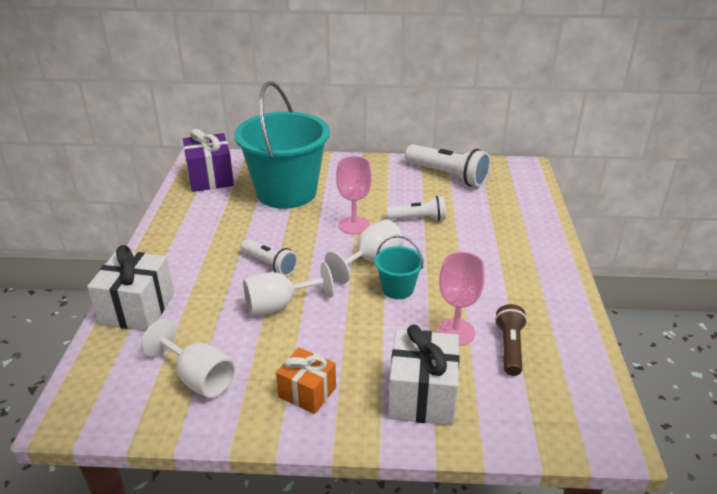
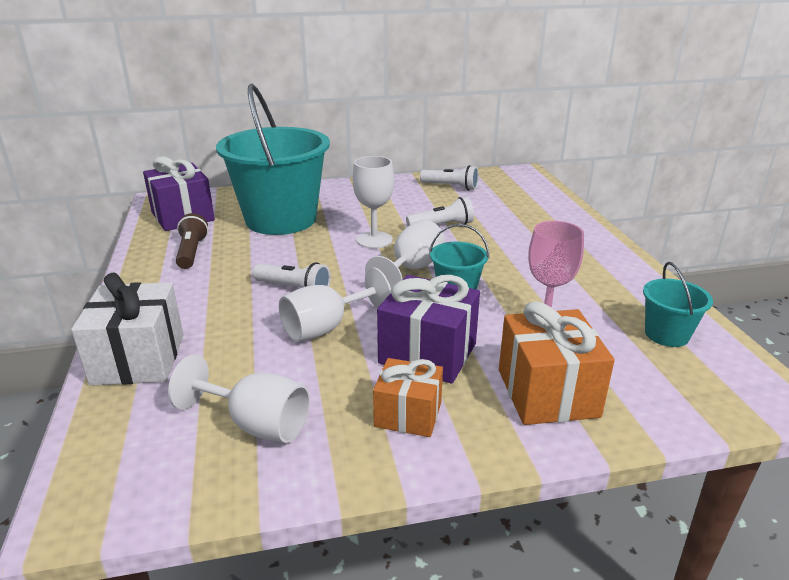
camera: 15 degrees left, 5 degrees down
pink goblet [336,156,372,234] -> white goblet [353,156,394,249]
white gift [388,325,460,425] -> orange gift [499,301,615,425]
white flashlight [405,144,491,187] -> white flashlight [420,165,479,191], size x0.62
brown flashlight [495,304,527,376] -> brown flashlight moved to [176,213,208,269]
none -> purple gift [377,275,480,384]
none -> turquoise bucket [643,262,713,347]

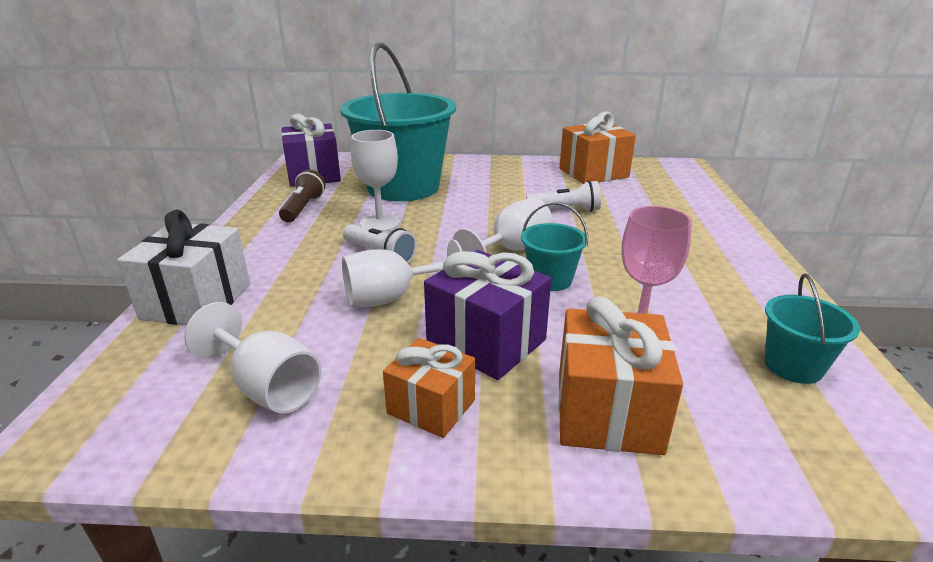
camera: 15 degrees right, 0 degrees up
white goblet [353,156,394,249] -> white goblet moved to [351,130,400,232]
white flashlight [420,165,479,191] -> orange gift [559,111,636,184]

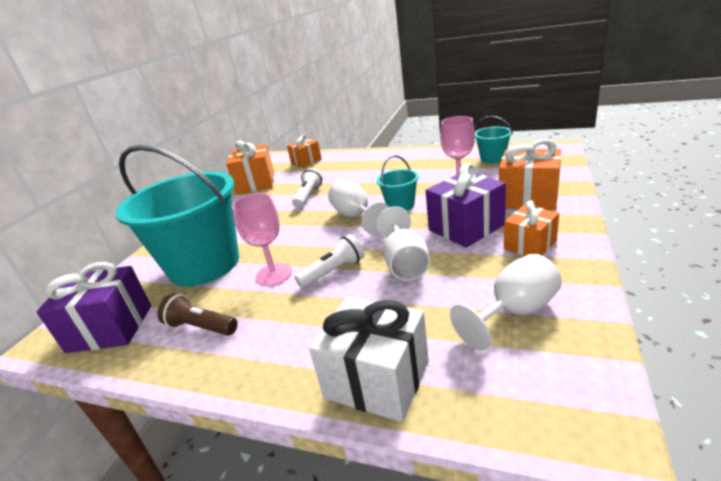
camera: 70 degrees left, 0 degrees up
white goblet [351,130,400,232] -> pink goblet [232,193,292,286]
none -> orange gift [287,134,322,168]

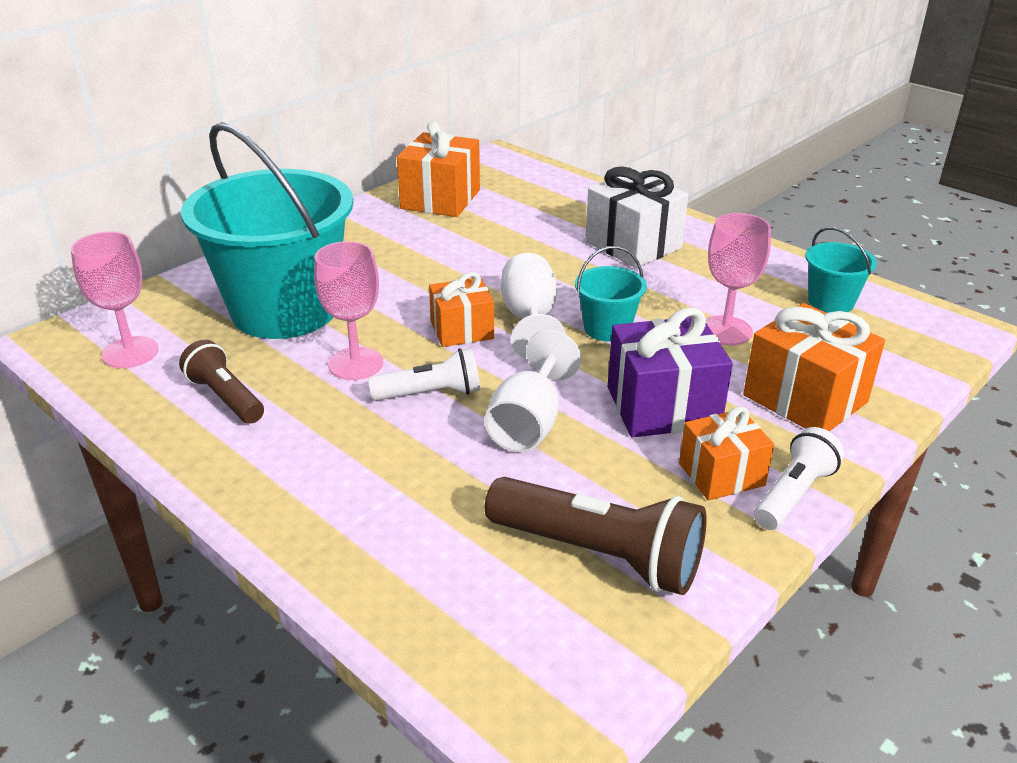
camera: 20 degrees right, 5 degrees up
purple gift [37,262,151,353] -> pink goblet [71,231,159,368]
orange gift [287,134,322,168] -> orange gift moved to [429,272,494,347]
white flashlight [292,168,323,208] -> white flashlight moved to [754,427,845,530]
white gift [309,296,429,422] -> white gift moved to [585,167,689,268]
white goblet [450,254,562,350] -> brown flashlight [485,477,707,595]

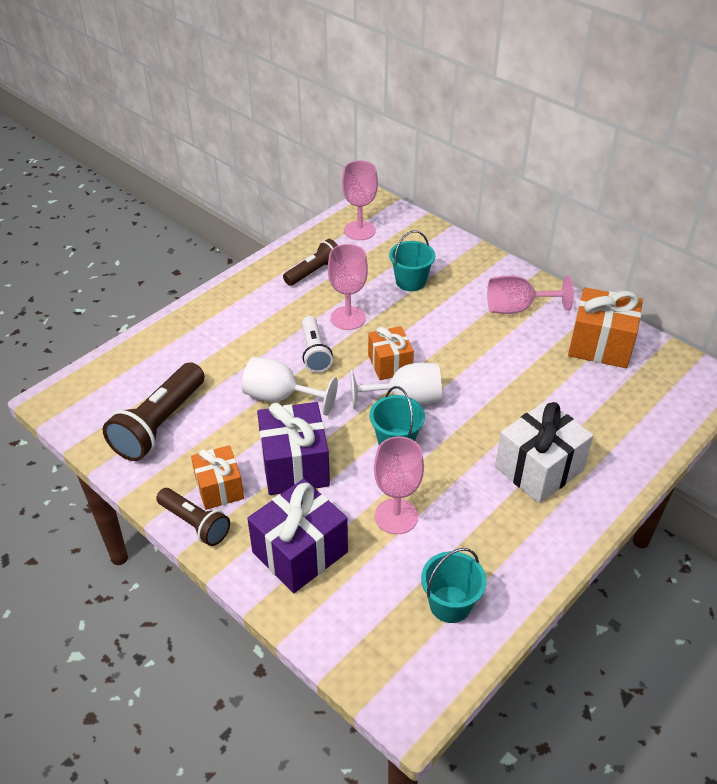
camera: 90 degrees right, 10 degrees up
turquoise bucket [181,122,353,339] -> turquoise bucket [389,231,435,291], size x0.43
orange gift [743,303,885,431] -> purple gift [247,479,348,593]
white flashlight [754,427,845,530] -> brown flashlight [156,488,230,546]
none -> pink goblet [487,276,574,314]

